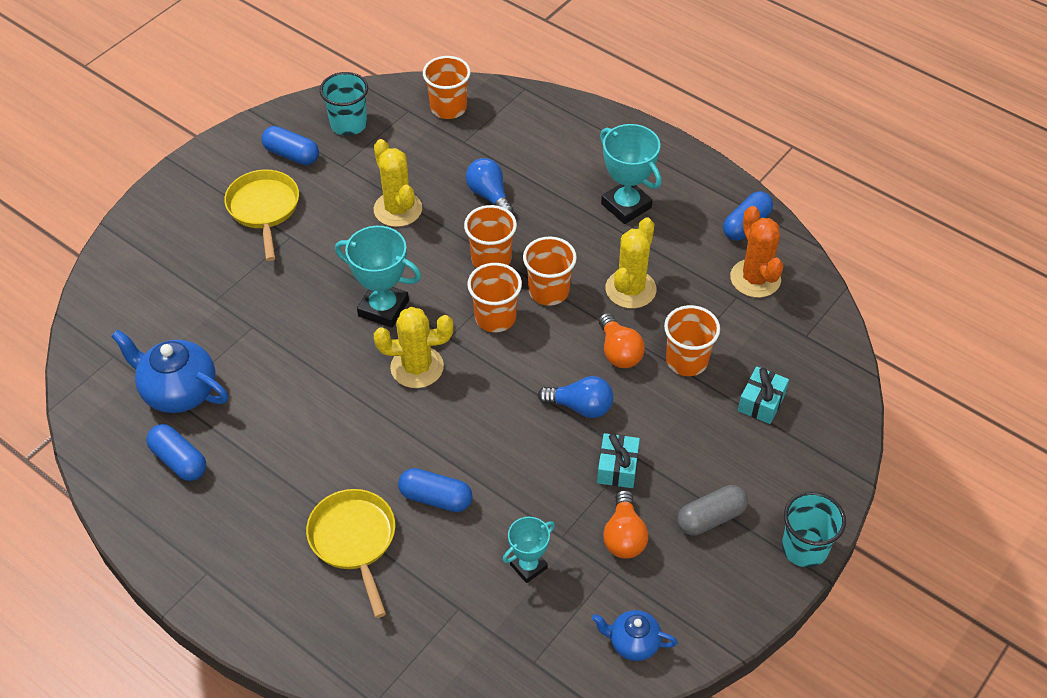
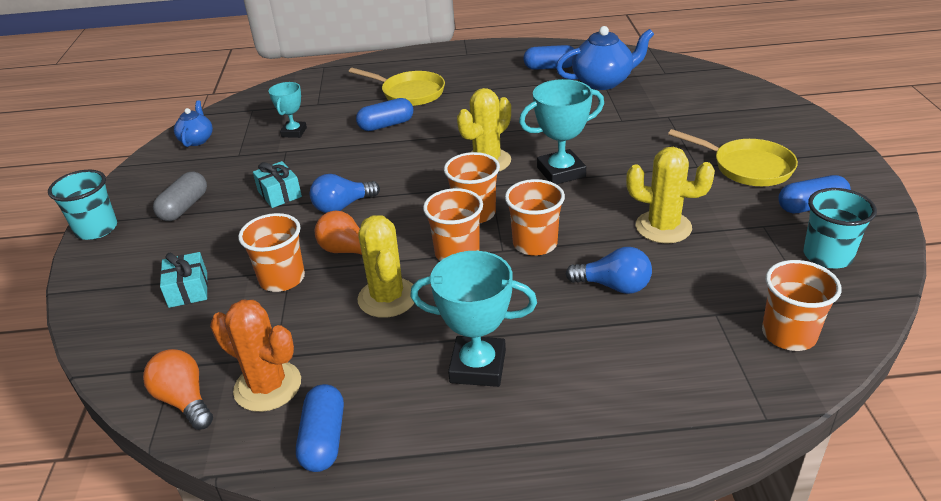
camera: 140 degrees right, 15 degrees down
blue teapot [592,610,678,661] -> blue teapot turned 60 degrees counterclockwise [174,100,213,147]
orange light bulb [603,490,648,559] -> orange light bulb moved to [143,349,213,430]

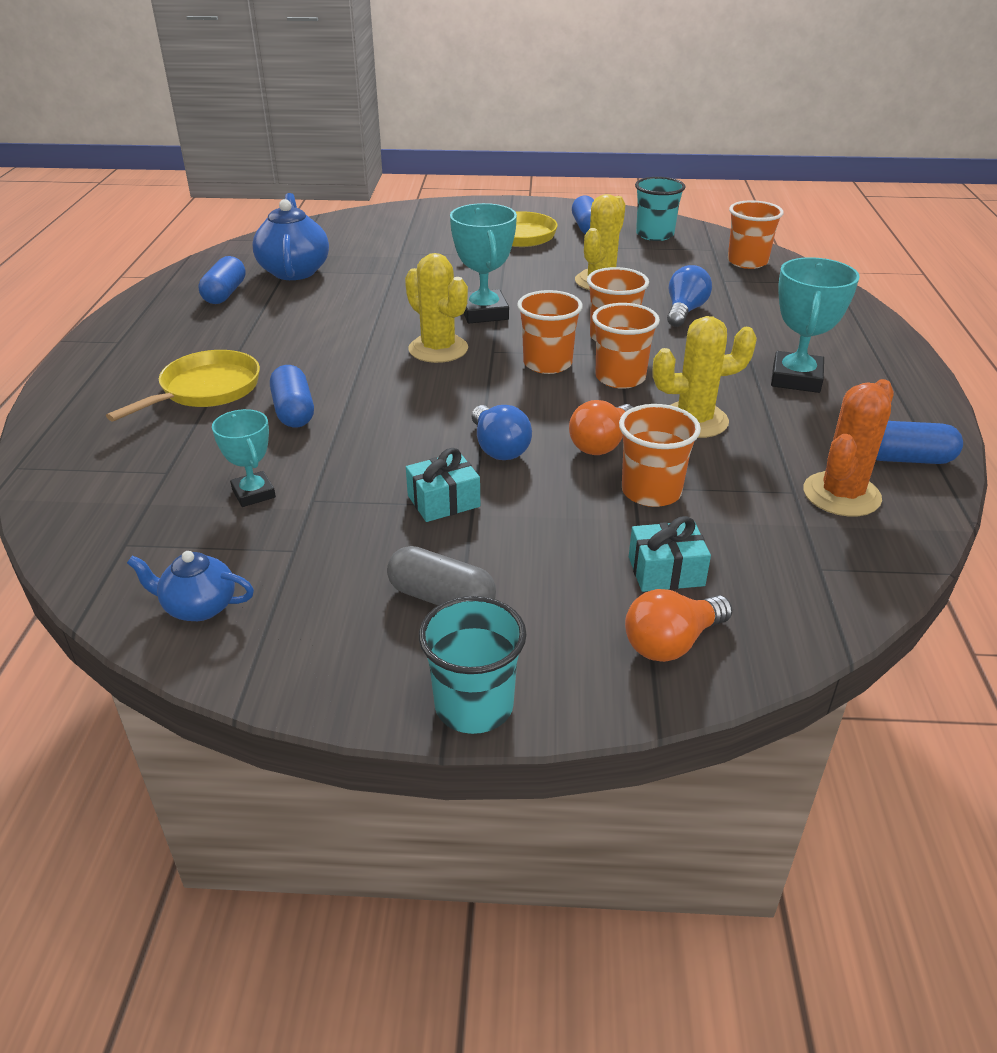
camera: 85 degrees left, 0 degrees up
orange light bulb [143,349,213,430] -> orange light bulb moved to [625,589,733,662]
turquoise trophy [269,82,307,138] -> turquoise trophy turned 45 degrees clockwise [212,409,276,507]

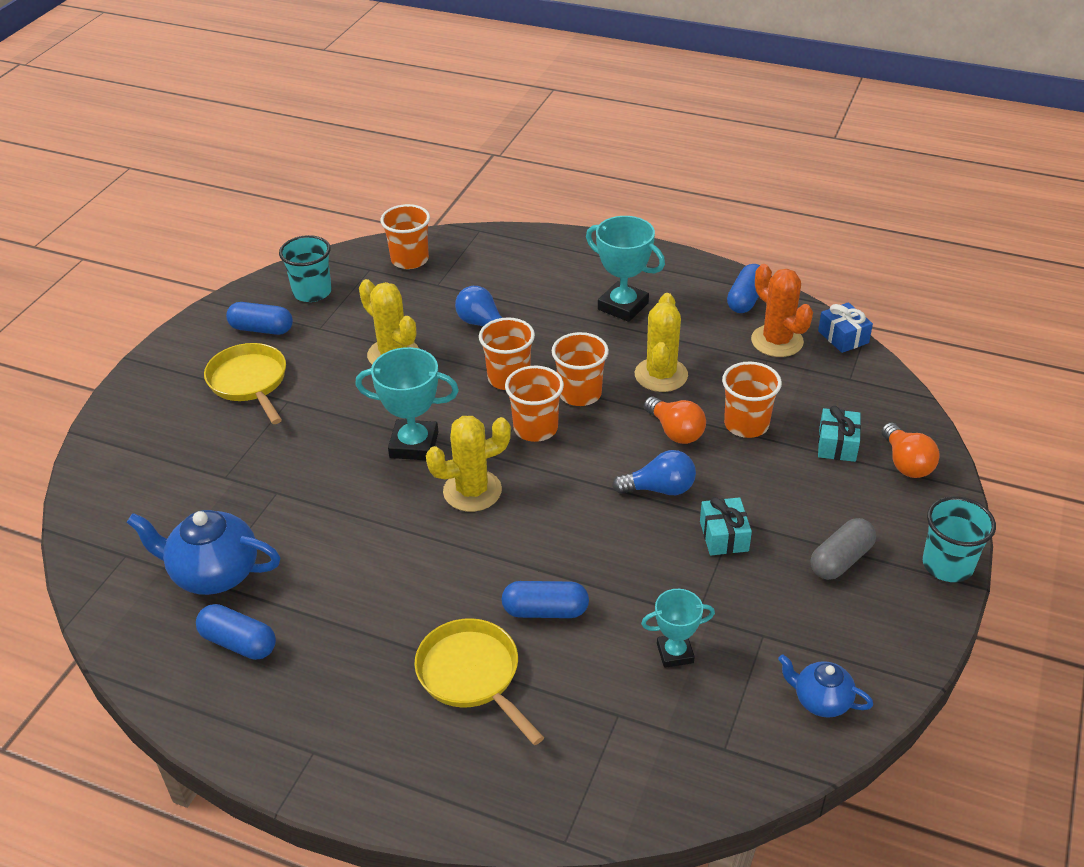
camera: 70 degrees left, 5 degrees up
blue teapot [127,551,254,621] -> blue teapot turned 90 degrees clockwise [778,654,873,718]
none -> blue gift [818,302,873,353]

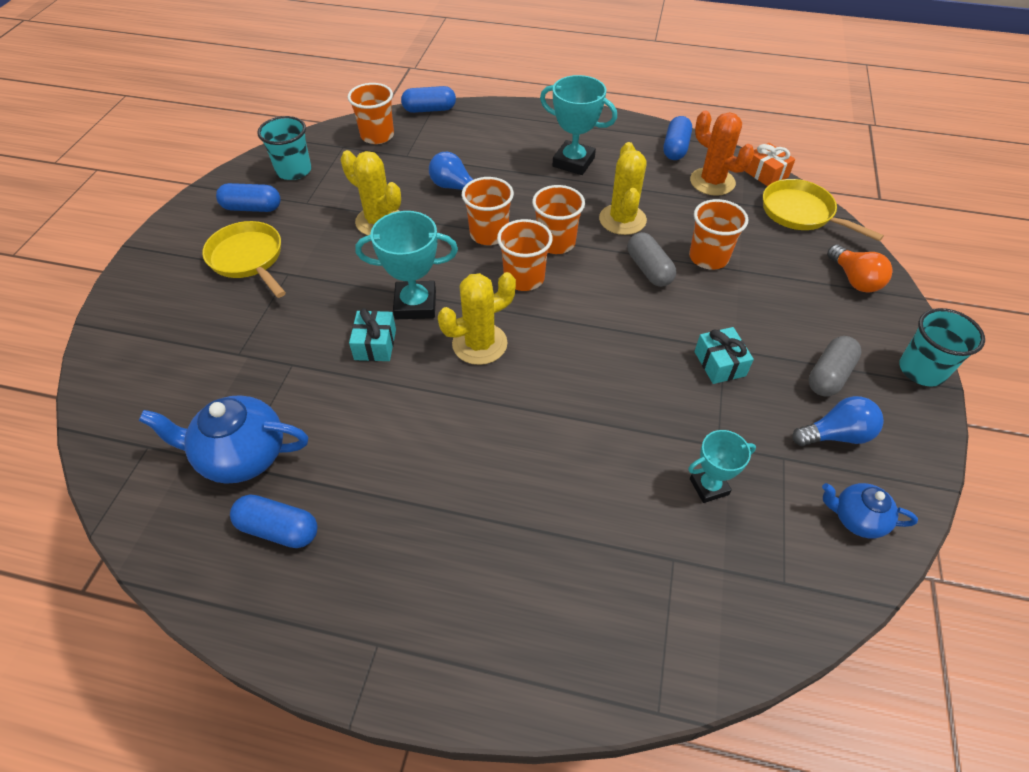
camera: 10 degrees left, 10 degrees up
yellow pan [414,618,544,745] -> yellow pan moved to [763,179,884,241]
blue capsule [502,581,589,618] -> blue capsule moved to [401,86,456,113]
blue light bulb [612,450,696,495] -> blue light bulb moved to [792,396,884,446]
orange light bulb [644,396,706,444] -> grey capsule [628,232,676,287]
blue gift [818,302,873,353] -> orange gift [745,143,795,186]
turquoise gift [818,406,861,462] -> turquoise gift moved to [349,308,396,361]

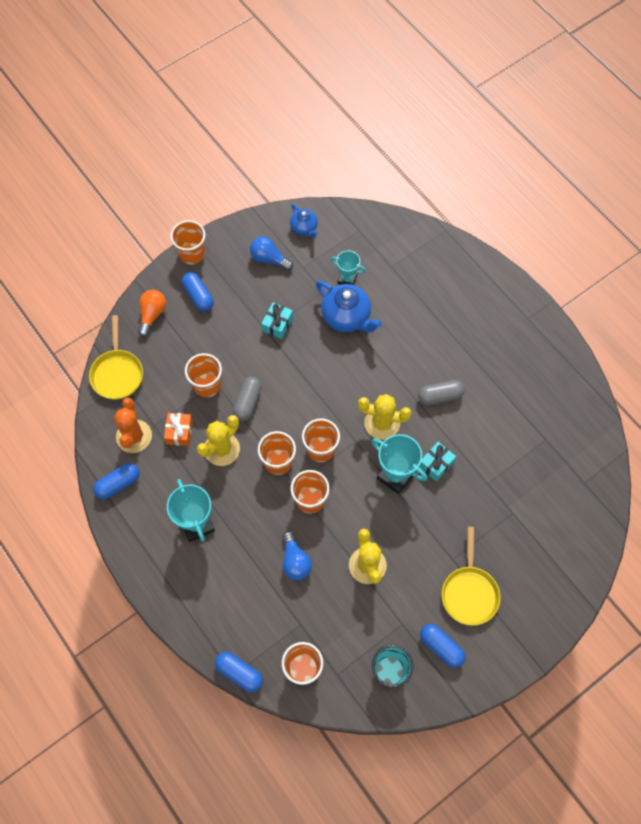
camera: 140 degrees left, 15 degrees up
blue teapot [139,395,308,484] -> blue teapot moved to [316,280,382,332]
blue capsule [230,494,317,548] -> blue capsule moved to [182,272,214,311]
orange gift [745,143,795,186] -> orange gift moved to [164,413,193,446]
grey capsule [809,336,862,397] -> grey capsule moved to [418,380,465,405]
turquoise cup [899,308,985,387] -> orange cup [170,220,206,265]

